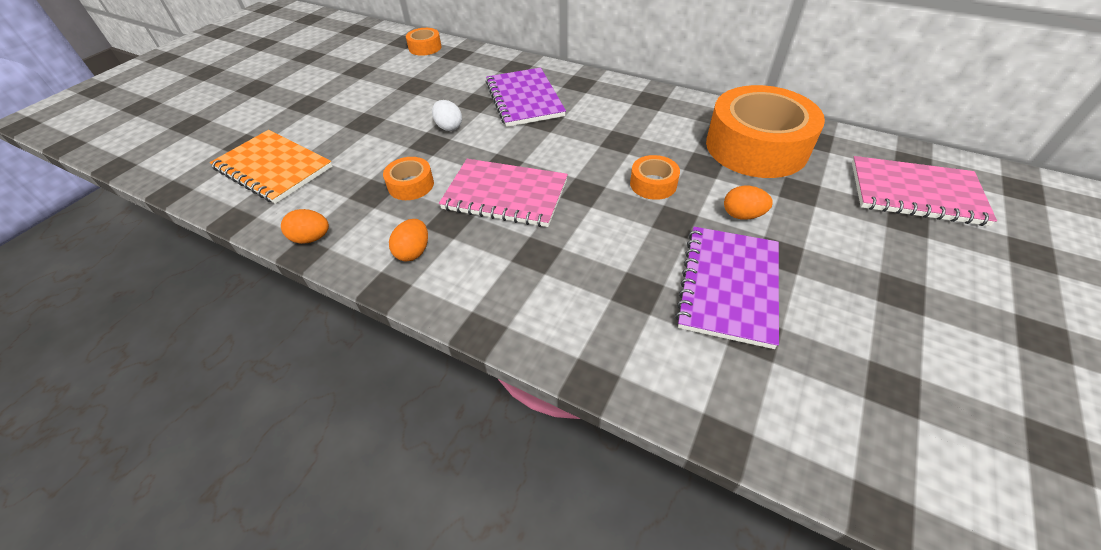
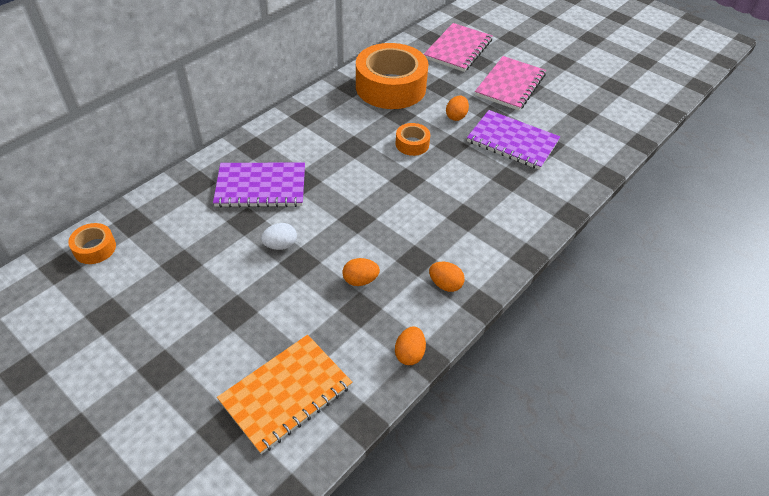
camera: 80 degrees left, 0 degrees up
orange tape [383,157,434,200] -> orange egg [342,258,380,286]
pink notebook [439,159,568,227] -> pink notebook moved to [475,56,546,111]

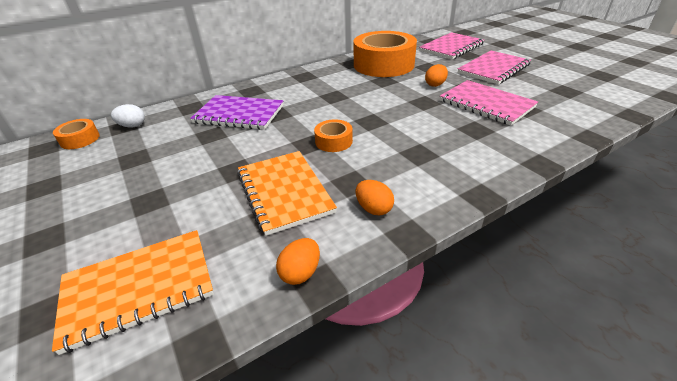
camera: 20 degrees right, 10 degrees down
white egg [261,223,297,250] -> white egg moved to [111,104,145,127]
orange egg [342,258,380,286] -> orange notebook [237,151,337,236]
orange tape [396,123,430,156] -> orange tape moved to [314,119,353,152]
purple notebook [467,110,560,170] -> pink notebook [440,80,538,126]

